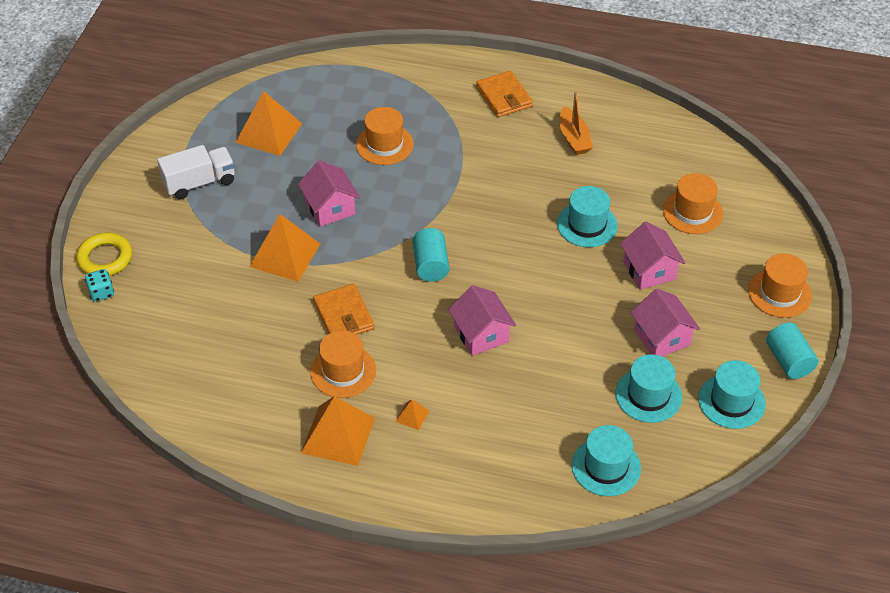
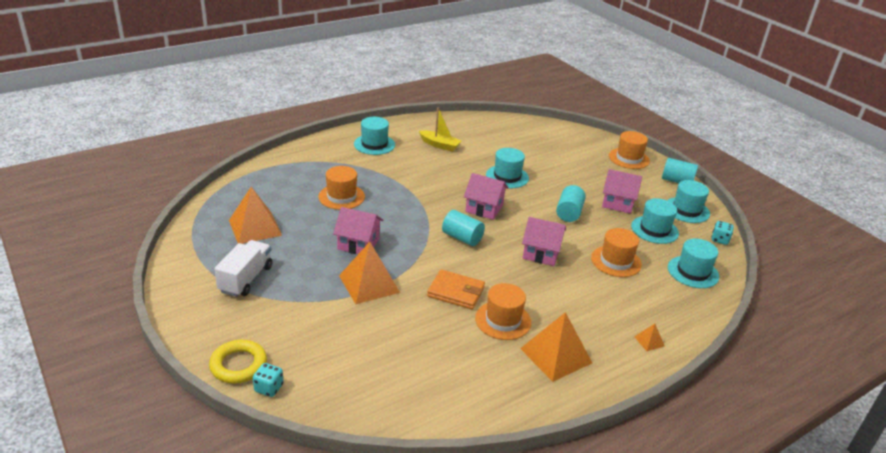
camera: 50 degrees left, 15 degrees down
orange pyramid [395,399,429,430] -> orange pyramid moved to [634,324,664,351]
orange wallet [476,71,533,117] -> turquoise hat [354,117,395,155]
orange boat [560,91,593,155] -> yellow boat [419,108,461,151]
pink house [620,222,685,290] -> pink house moved to [464,173,508,220]
orange hat [663,173,723,234] -> orange hat moved to [591,228,642,277]
none -> turquoise cylinder [556,185,586,222]
none -> turquoise dice [711,221,734,245]

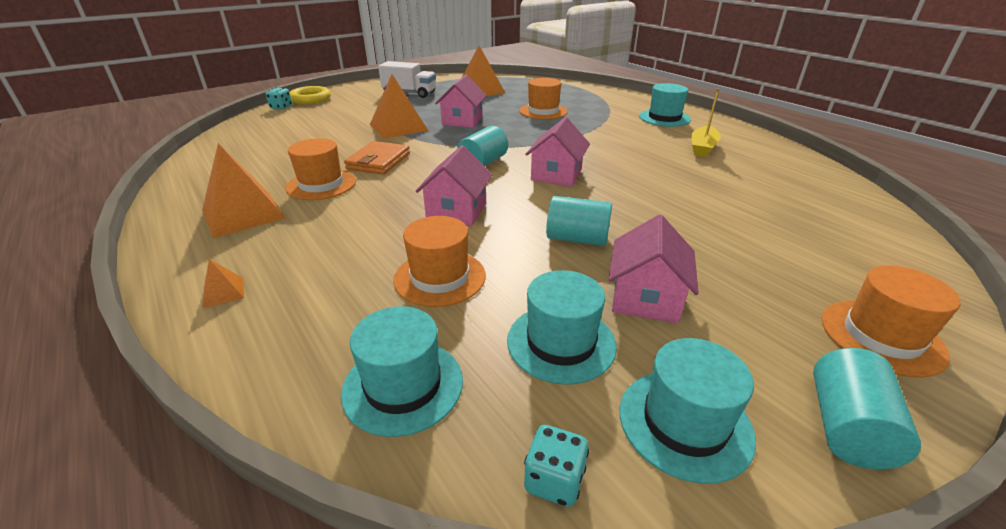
camera: 90 degrees right, 0 degrees up
turquoise hat [486,148,529,188] -> none

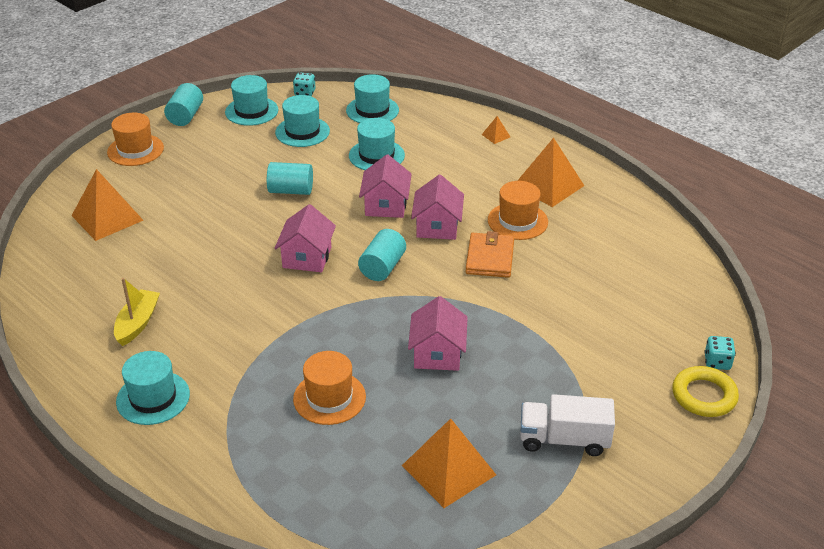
camera: 170 degrees right, 5 degrees up
orange pyramid [370,74,429,139] -> orange pyramid moved to [72,169,144,241]
orange hat [393,216,486,307] -> turquoise hat [349,118,405,170]
pink house [608,215,699,323] -> pink house moved to [411,175,464,240]

